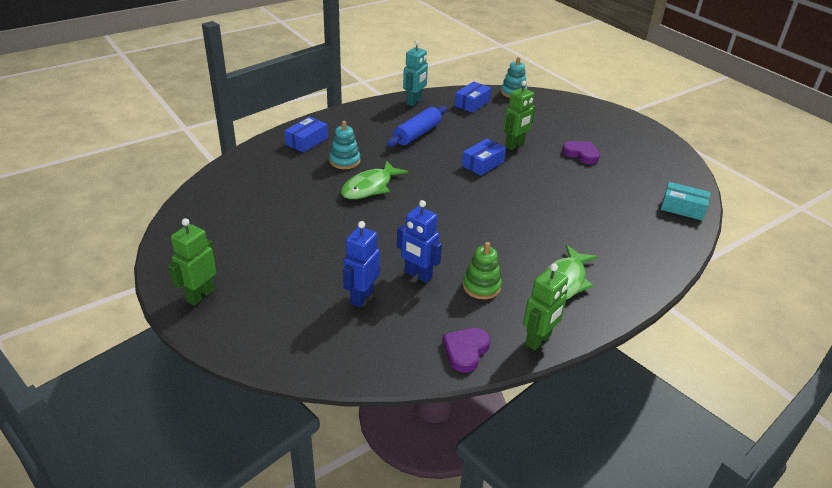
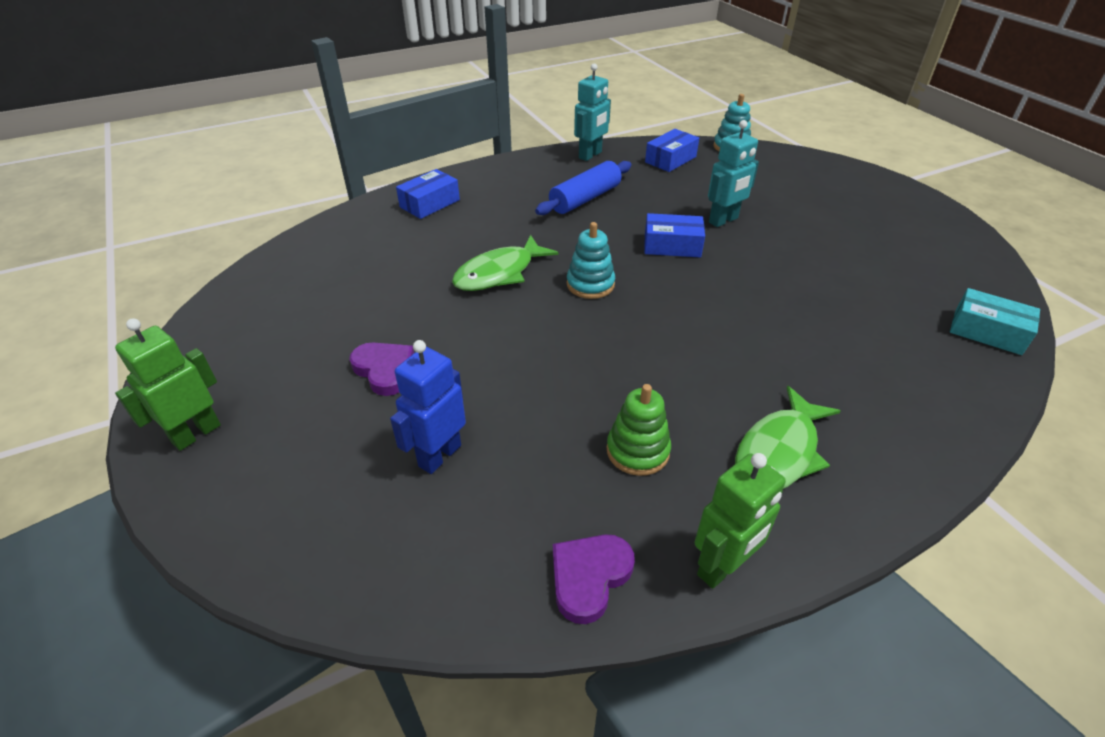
camera: 10 degrees right, 5 degrees up
turquoise stacking toy [329,121,360,169] -> turquoise stacking toy moved to [567,222,615,299]
blue robot [397,200,442,283] -> none
blue box [462,139,506,176] -> blue box turned 45 degrees clockwise [644,213,705,257]
green robot [503,81,535,150] -> turquoise robot [708,120,759,227]
purple heart [562,141,600,164] -> purple heart moved to [349,343,414,396]

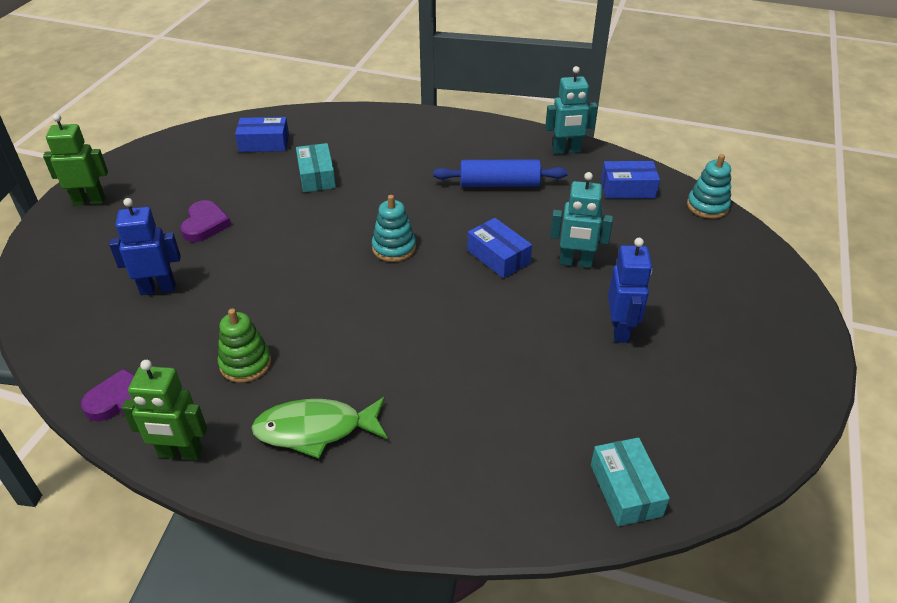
camera: 45 degrees right, 0 degrees up
blue box [396,169,460,219] -> blue box moved to [235,117,289,152]
green fish [452,235,558,291] -> none
none -> turquoise box [296,143,336,192]
none -> blue robot [608,238,652,343]

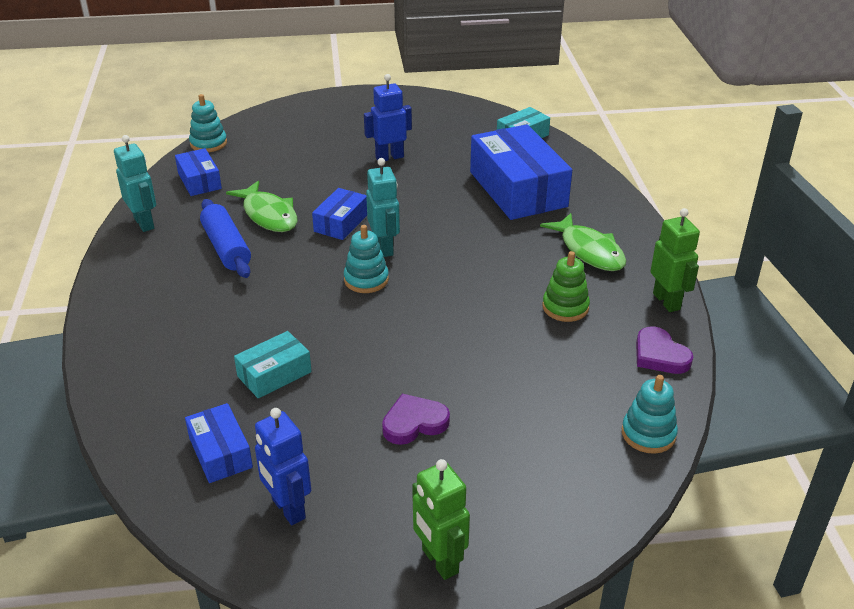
camera: 115 degrees left, 5 degrees down
blue robot [109,198,181,295] -> blue robot moved to [255,408,311,525]
turquoise robot [550,172,613,268] -> turquoise robot moved to [366,158,400,257]
none -> green fish [226,181,297,232]
none -> blue box [470,124,572,220]
none -> turquoise stacking toy [622,375,678,454]

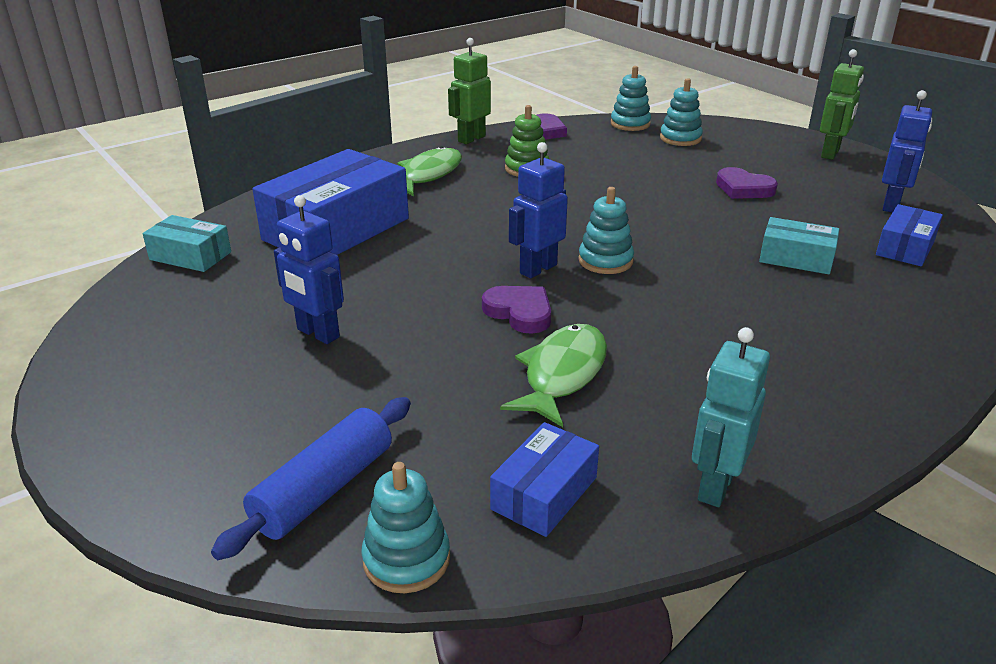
camera: 120 degrees left, 5 degrees down
blue rolling pin [200,199,251,278] -> blue rolling pin moved to [211,397,411,560]
blue box [312,188,367,240] -> purple heart [482,286,551,334]
turquoise robot [366,158,400,257] -> blue robot [509,142,568,278]
none -> turquoise stacking toy [660,78,703,146]

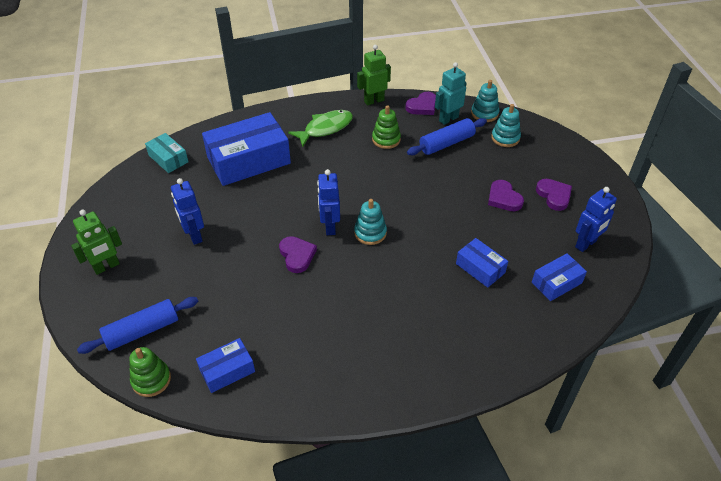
camera: 25 degrees right, 15 degrees up
turquoise stacking toy [361,462,450,593] -> green stacking toy [129,347,171,397]
green fish [500,324,607,427] -> none
blue robot [509,142,568,278] -> blue robot turned 75 degrees counterclockwise [317,169,340,235]
turquoise robot [692,327,770,507] -> turquoise robot moved to [435,62,467,125]
turquoise box [759,217,839,274] -> blue box [456,238,508,288]
green robot [820,49,864,160] -> green robot moved to [71,210,122,275]
none -> blue rolling pin [407,118,487,155]
none -> purple heart [536,179,572,211]

